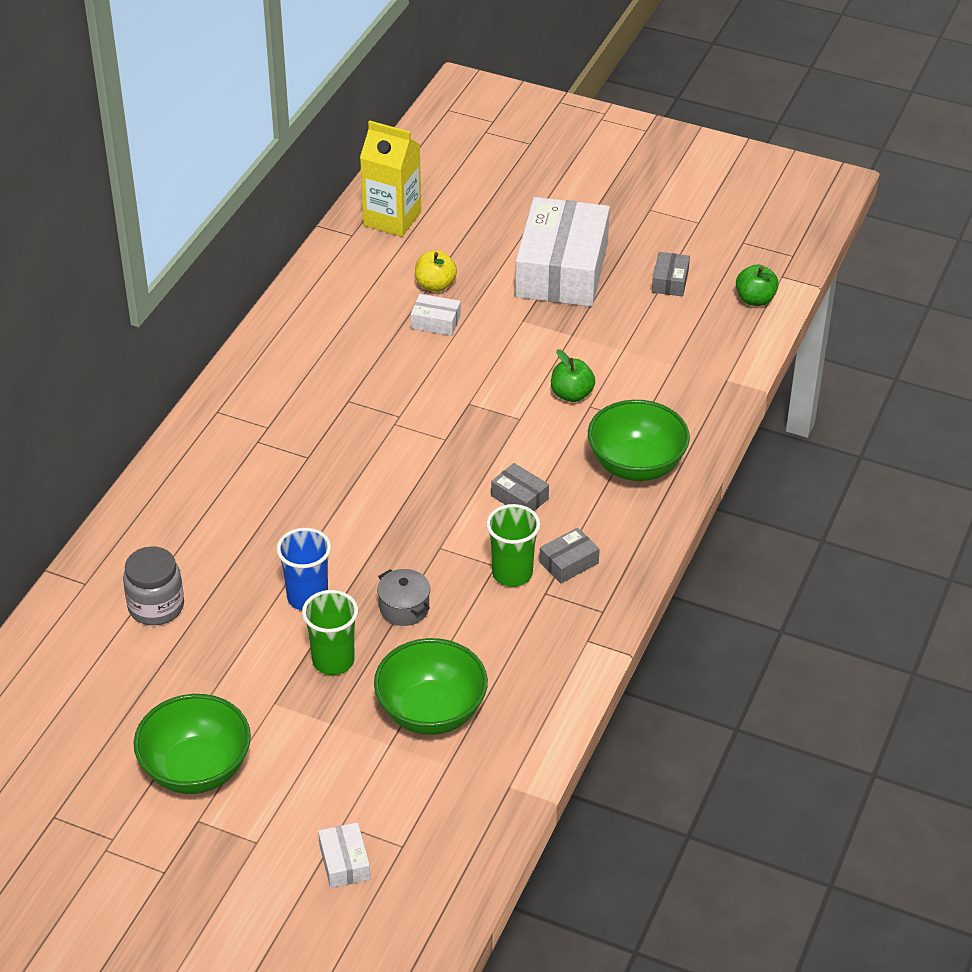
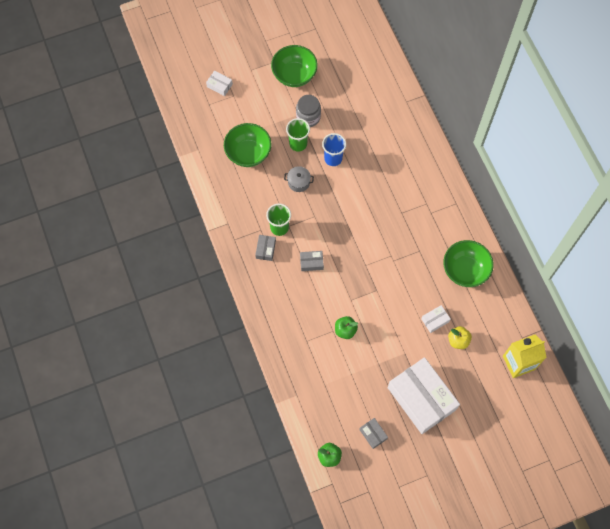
camera: 135 degrees right, 25 degrees up
grey jar [123,546,184,625] -> grey jar moved to [296,95,321,127]
green bowl [588,400,690,481] -> green bowl moved to [443,240,494,287]

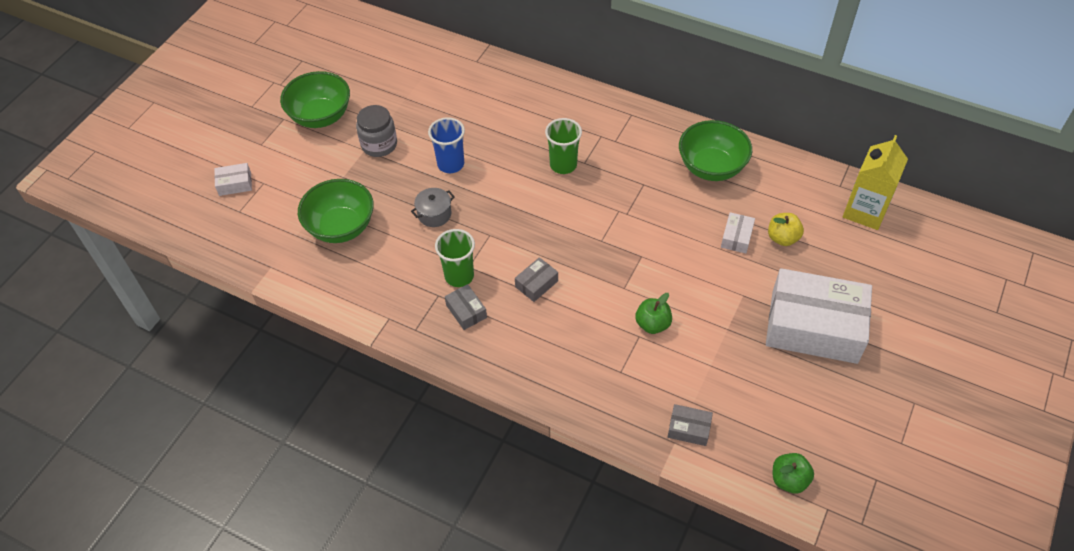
camera: 40 degrees left, 15 degrees down
green cup [286,118,310,152] -> green cup moved to [545,118,582,174]
grey box [359,418,388,449] -> grey box moved to [668,404,713,446]

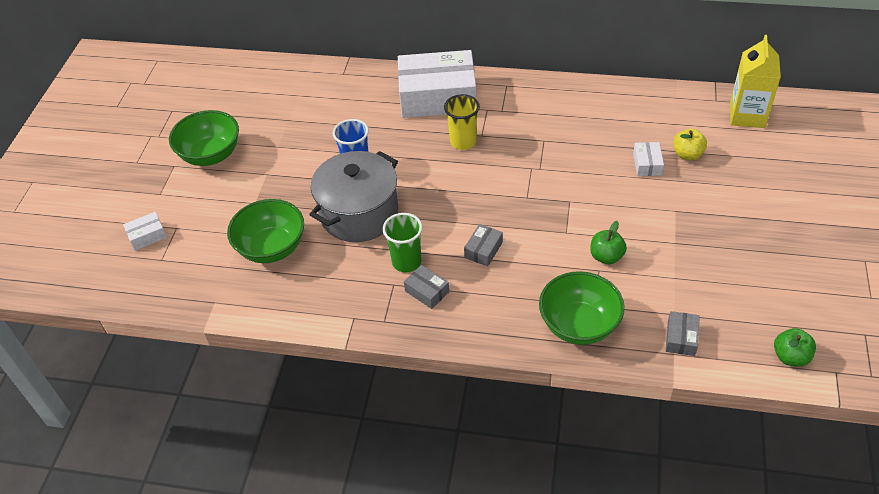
camera: 15 degrees left, 5 degrees down
grey jar [356,105,397,157] -> none
grey pot [411,188,455,227] -> grey pot [309,151,398,242], size x2.32
green cup [545,118,582,174] -> yellow cup [444,94,480,150]
grey box [668,404,713,446] -> grey box turned 75 degrees counterclockwise [666,311,700,356]
green bowl [679,120,752,181] -> green bowl moved to [539,271,625,345]
white box [766,268,872,364] -> white box moved to [398,50,477,118]

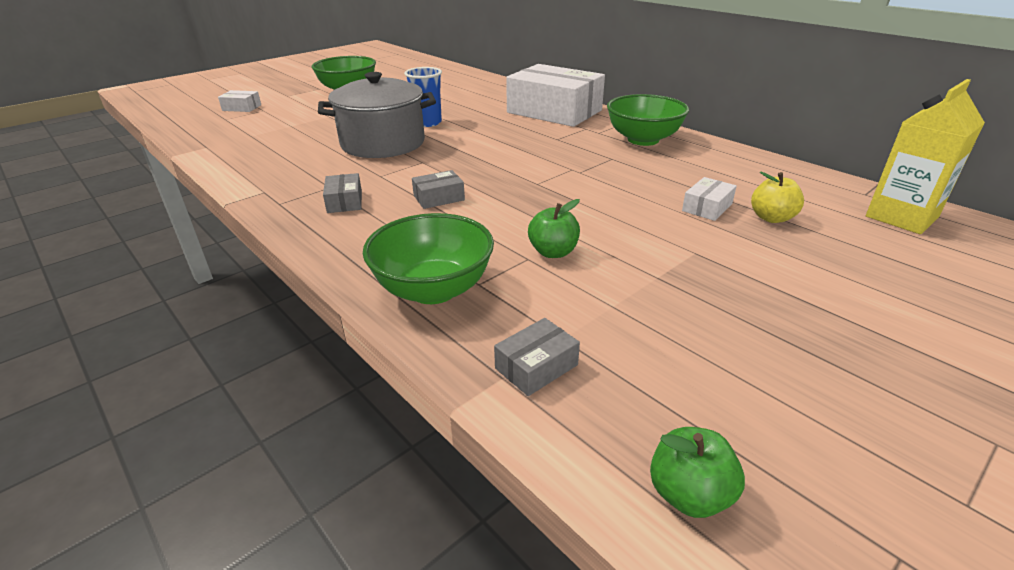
camera: 35 degrees right, 15 degrees down
green bowl [227,199,304,263] -> green bowl moved to [607,94,689,146]
green cup [383,213,423,273] -> none
yellow cup [444,94,480,150] -> none

